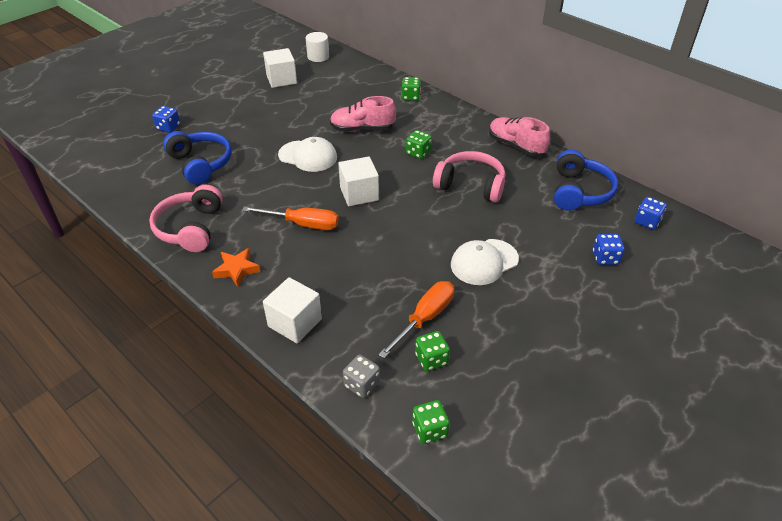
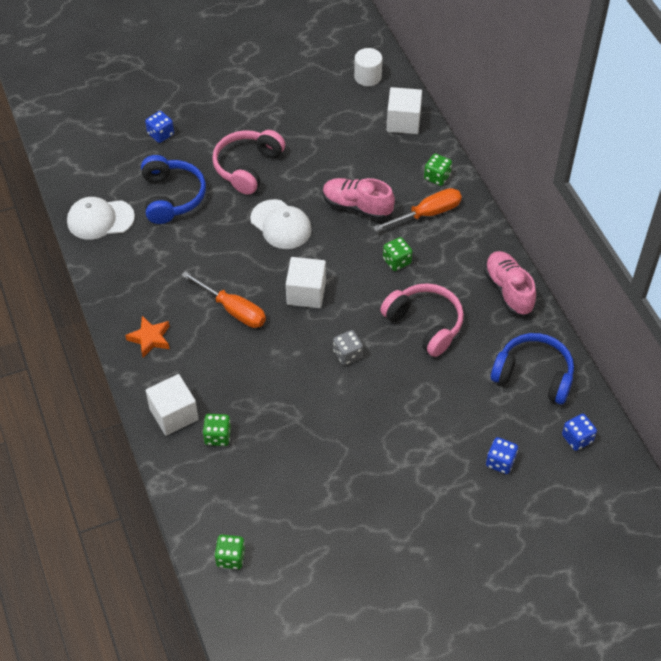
camera: 25 degrees right, 10 degrees up
pink headphones [149,185,223,252] -> pink headphones moved to [212,130,285,195]
white cube [263,48,297,88] -> white cube moved to [387,87,422,134]
grey dice [343,355,380,398] -> grey dice moved to [333,330,363,365]
orange screwdriver [378,281,454,358] -> orange screwdriver moved to [373,188,462,231]
green dice [415,331,450,371] -> green dice moved to [203,414,231,446]
white cap [451,239,519,285] -> white cap moved to [67,197,135,240]
blue headphones [554,149,618,211] -> blue headphones turned 105 degrees counterclockwise [491,333,574,404]

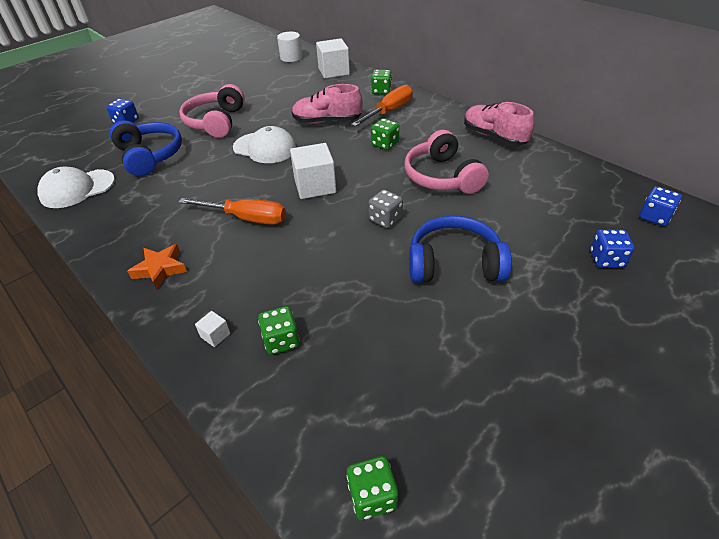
camera: 20 degrees left, 10 degrees down
white cube [146,374,199,436] -> white cube [195,311,230,347], size x0.44
pink headphones [380,283,464,357] -> pink headphones turned 135 degrees counterclockwise [404,130,489,194]
blue headphones [491,333,574,404] -> blue headphones moved to [409,216,512,283]

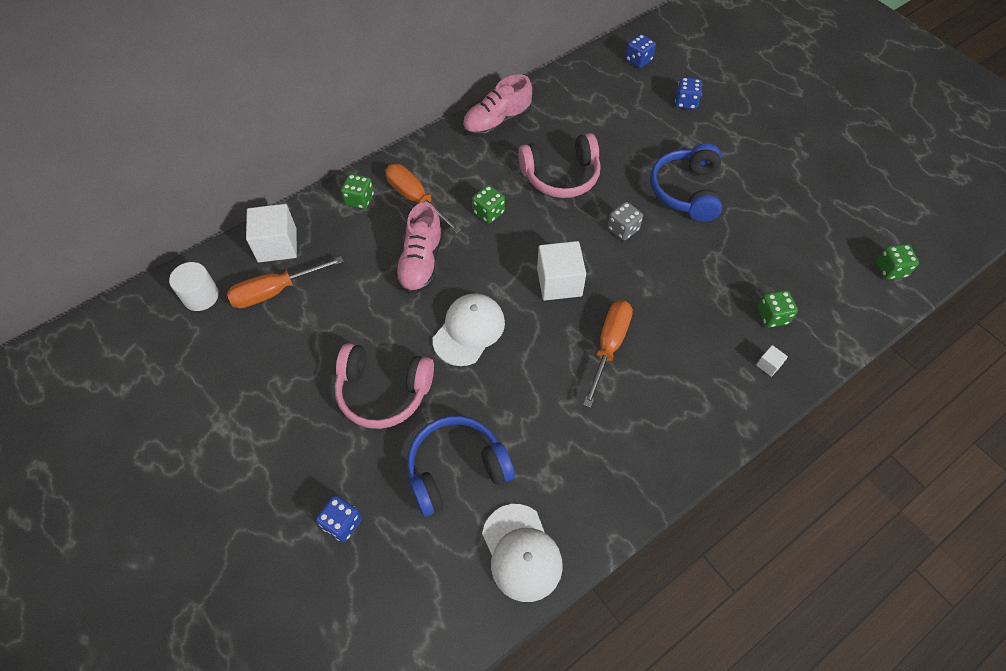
camera: 85 degrees left, 15 degrees up
orange star [127,244,187,290] -> none
none -> orange screwdriver [227,256,344,308]

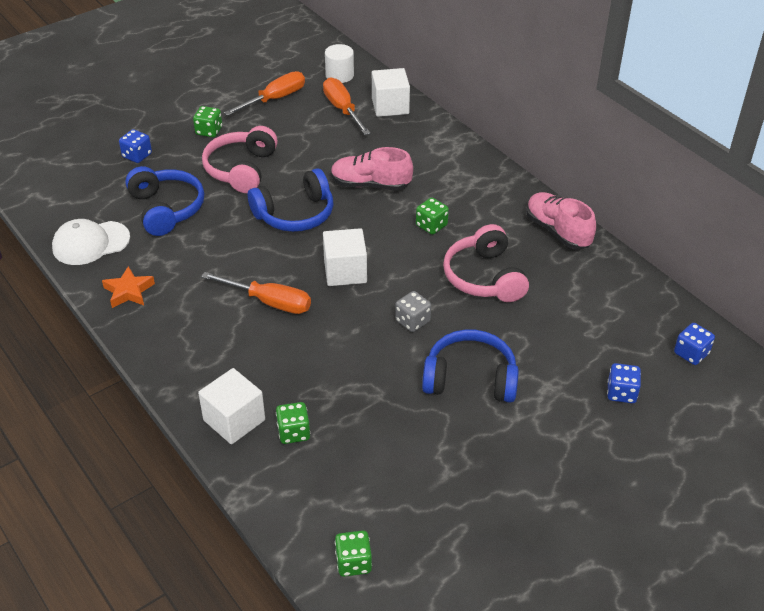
camera: 90 degrees right, 15 degrees down
green dice [341,174,374,209] -> green dice moved to [193,106,222,137]
orange screwdriver [385,164,462,234] -> orange screwdriver moved to [224,71,305,116]
white cap [433,293,505,366] -> blue headphones [248,168,334,232]
white cube [756,345,788,377] -> white cube [198,368,265,444], size x2.27
none -> orange star [102,266,155,308]

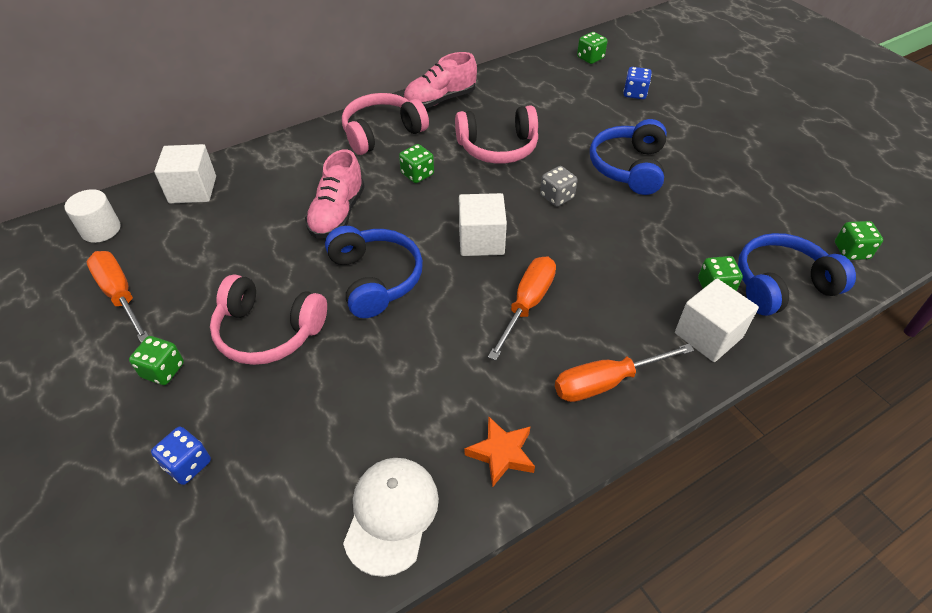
camera: 85 degrees left, 5 degrees up
white cap [52,219,130,265] -> white cap turned 150 degrees counterclockwise [343,458,439,577]
blue headphones [125,166,204,236] -> blue headphones moved to [738,233,856,316]
orange screwdriver [323,77,371,135] -> orange screwdriver moved to [555,343,694,402]
blue dice [674,323,715,365] -> green dice [577,32,608,64]
none -> pink headphones [342,93,429,155]

